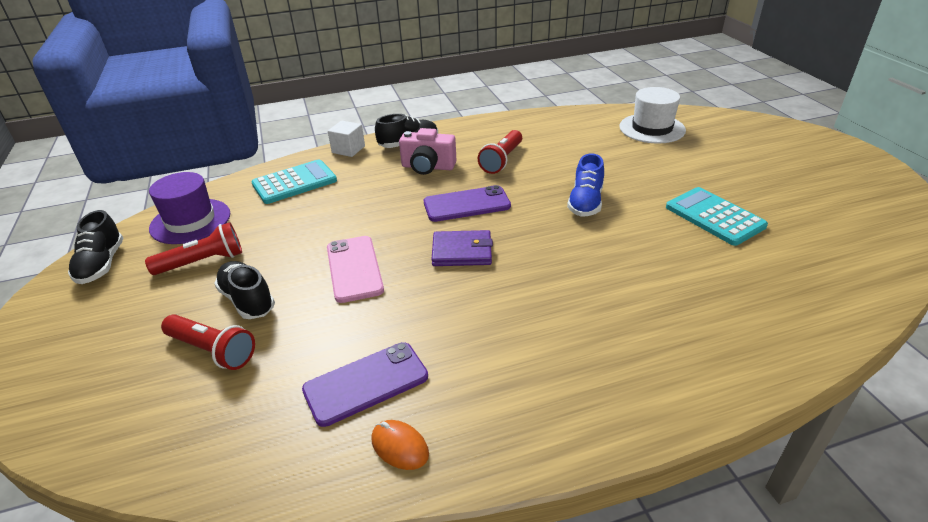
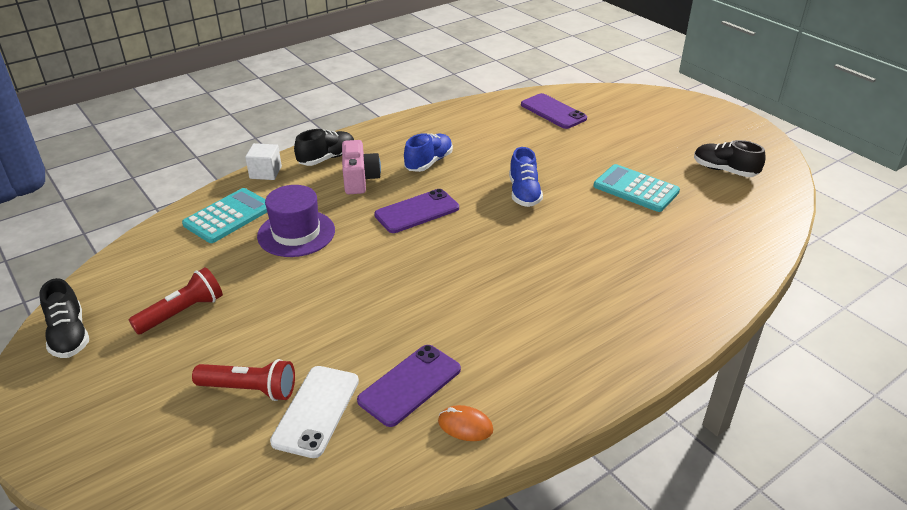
camera: 20 degrees left, 0 degrees up
purple hat [149,172,230,244] -> purple hat moved to [257,185,335,257]
black shoe [214,261,275,319] -> black shoe moved to [694,140,765,177]
pink phone [327,236,384,303] -> none
pink camera [399,128,457,175] -> pink camera turned 90 degrees counterclockwise [342,140,381,194]
purple wallet [431,230,493,266] -> none
red flashlight [478,130,522,174] -> blue shoe [404,133,453,172]
white hat [619,87,686,144] -> purple phone [521,93,587,129]
none -> white phone [270,366,359,458]

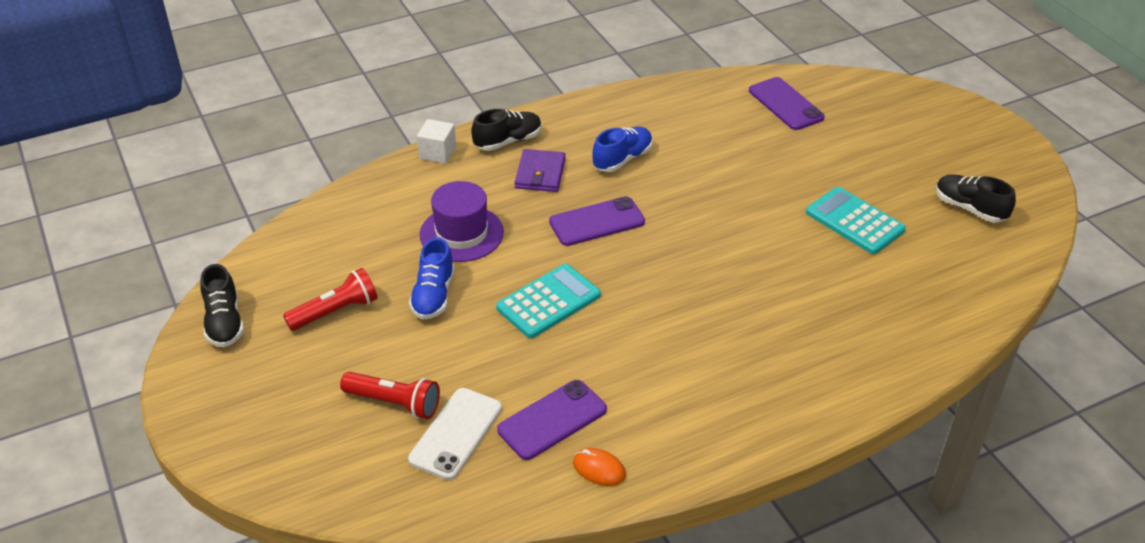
camera: 10 degrees right, 5 degrees up
turquoise calculator [182,188,267,243] -> turquoise calculator moved to [496,264,601,338]
pink camera [342,140,381,194] -> purple wallet [515,149,566,192]
blue shoe [509,147,543,207] -> blue shoe moved to [409,237,455,320]

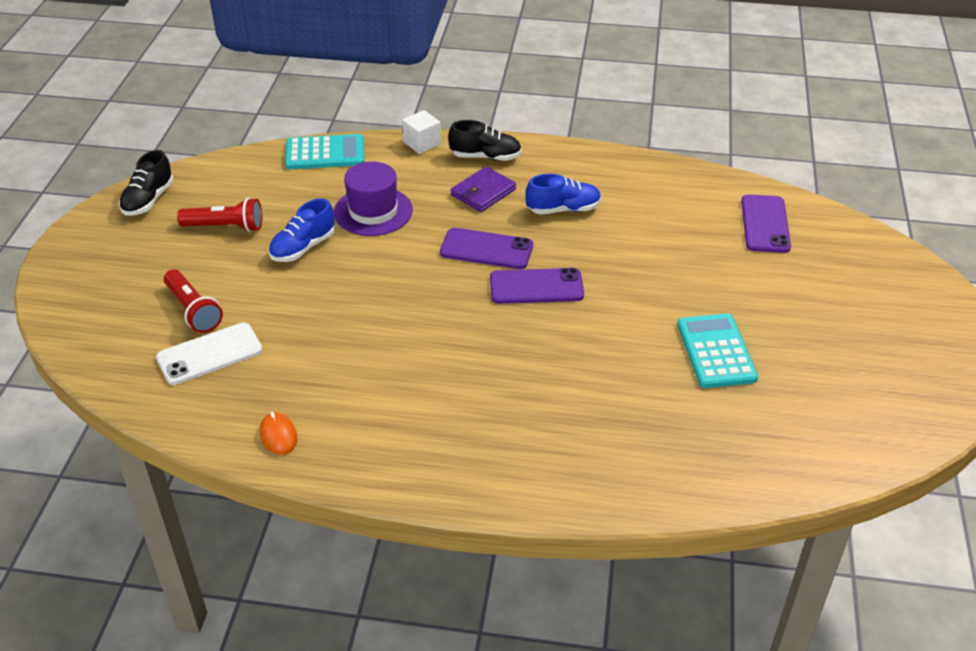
camera: 35 degrees right, 0 degrees up
turquoise calculator [496,264,601,338] -> turquoise calculator moved to [285,134,364,169]
purple phone [497,380,607,460] -> purple phone moved to [490,268,584,304]
black shoe [936,174,1016,223] -> none

